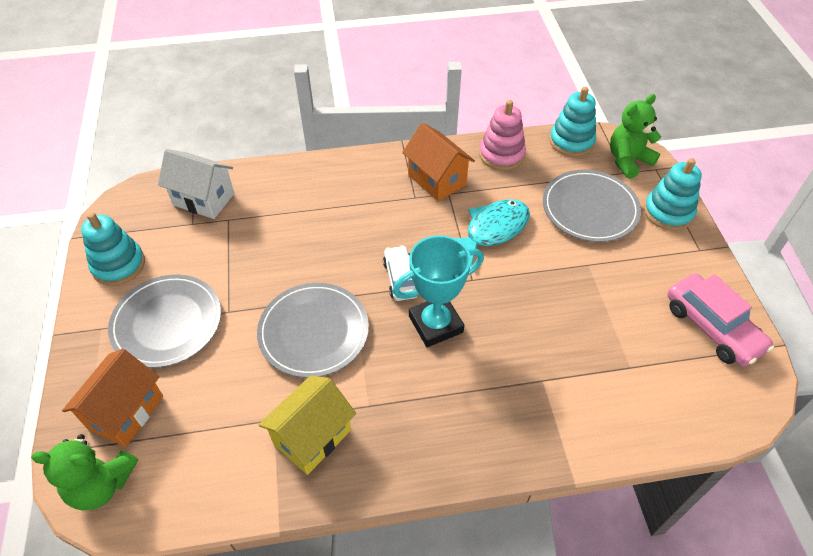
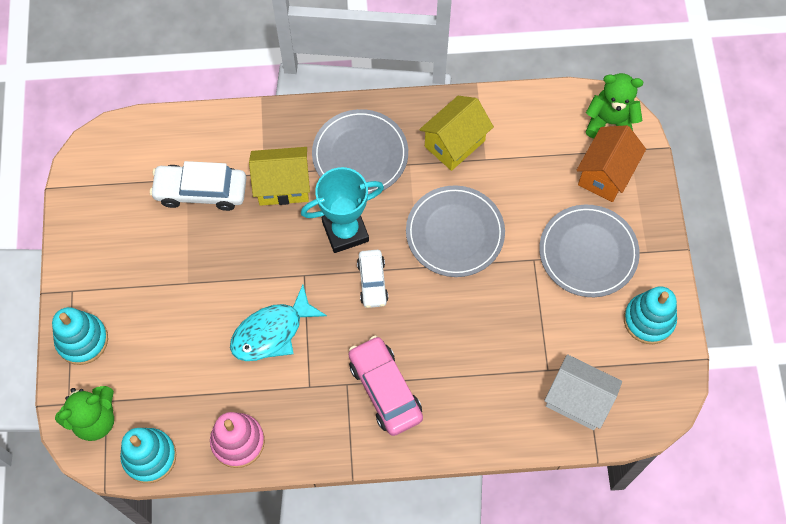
camera: 175 degrees left, 15 degrees up
orange house [402,123,475,202] -> none
grey plate [543,170,641,242] -> grey plate moved to [312,109,408,194]
pink car [667,274,774,366] -> pink car moved to [349,336,423,436]
none -> white car [150,161,247,211]
none -> yellow house [249,147,310,206]

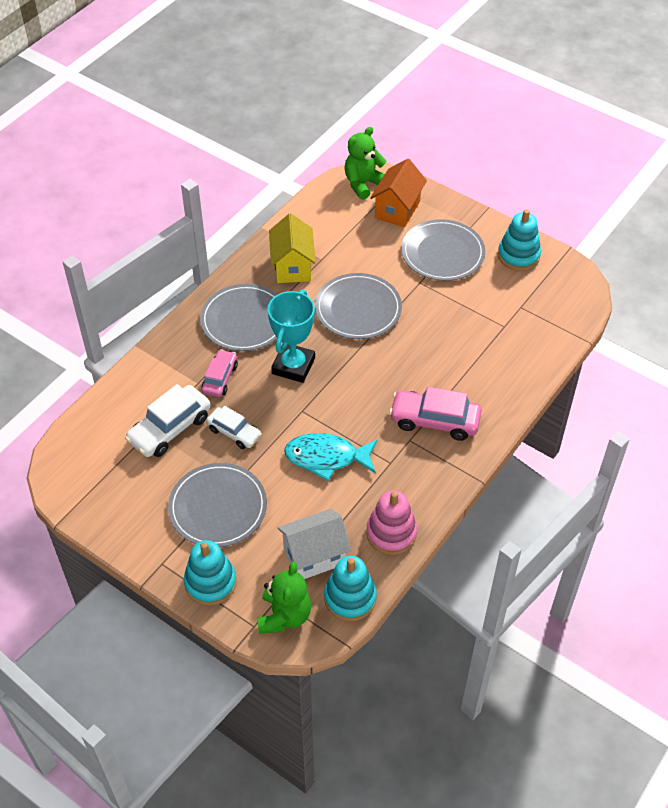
camera: 50 degrees left, 15 degrees down
turquoise fish [230,285,327,361] -> turquoise fish turned 90 degrees clockwise [284,433,377,481]
yellow house [249,147,310,206] -> pink car [202,349,238,397]
white car [357,250,388,308] -> white car moved to [206,406,262,449]
white house [544,354,622,430] -> white house moved to [277,509,351,579]
orange house [577,125,646,202] -> orange house turned 45 degrees clockwise [370,159,427,228]
none -> grey plate [168,463,267,547]

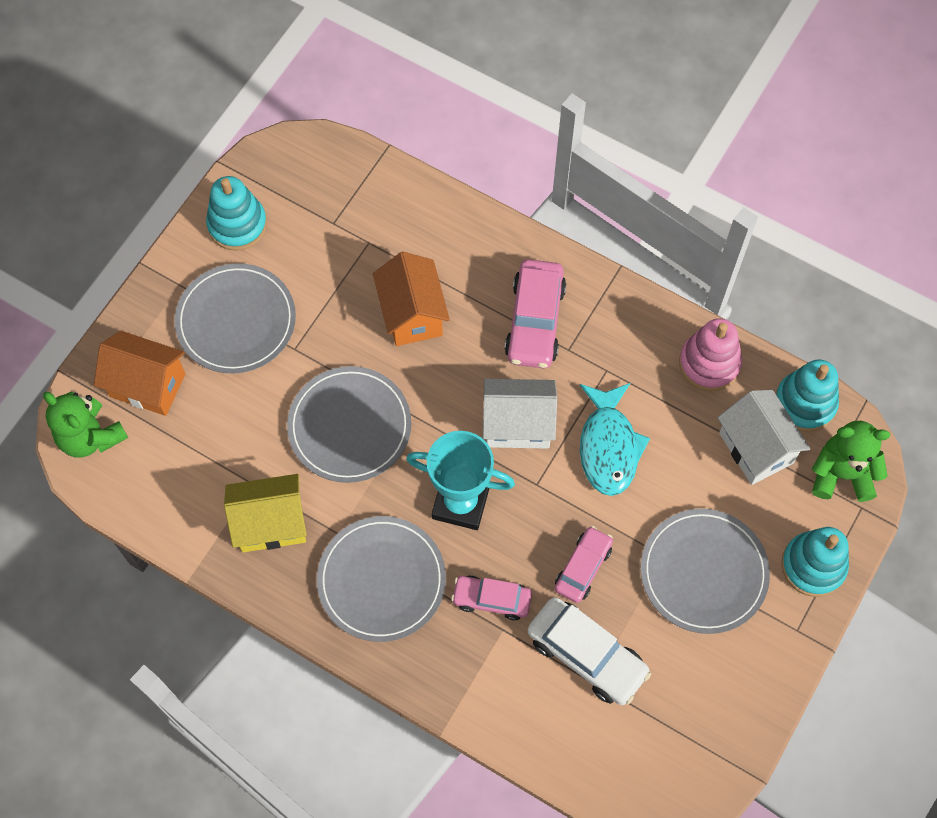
camera: 95 degrees left, 15 degrees up
white car [206,406,262,449] -> pink car [555,526,613,603]
none -> orange house [373,252,450,346]
none -> white house [483,379,557,449]

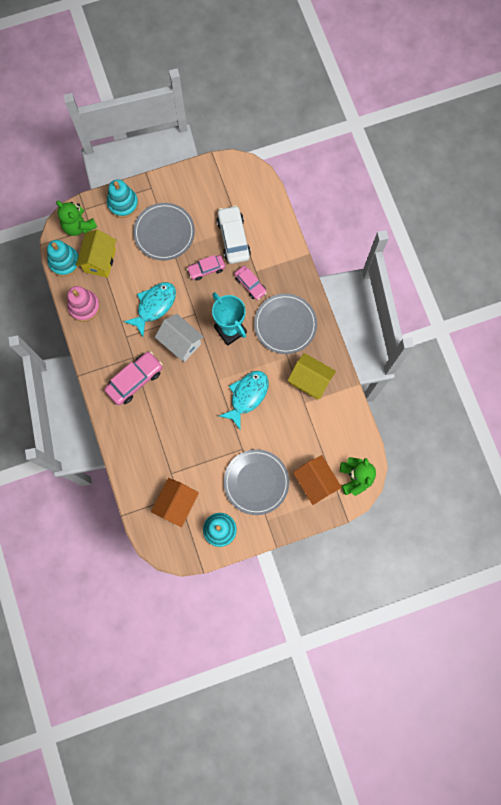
camera: 140 degrees left, 10 degrees up
grey plate [287,366,411,483] -> turquoise fish [219,371,269,431]
orange house [373,252,450,346] -> orange house moved to [151,478,199,527]
white house [717,390,810,485] -> yellow house [76,230,116,278]

